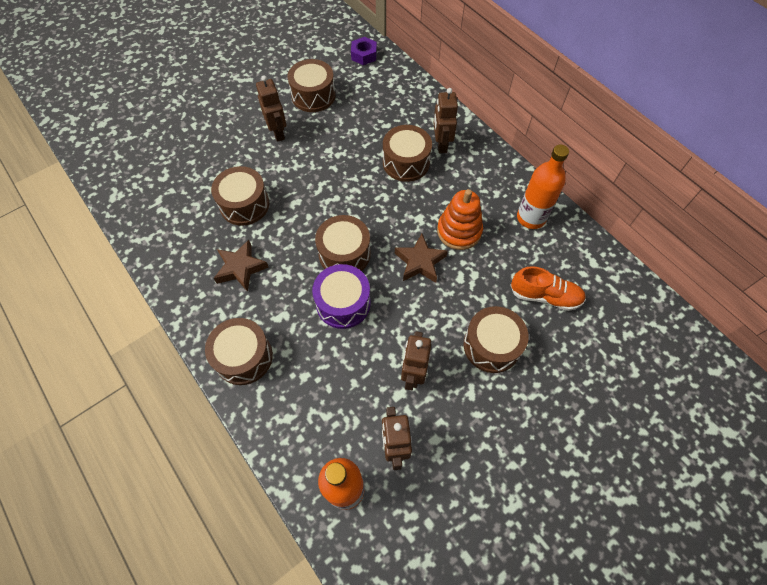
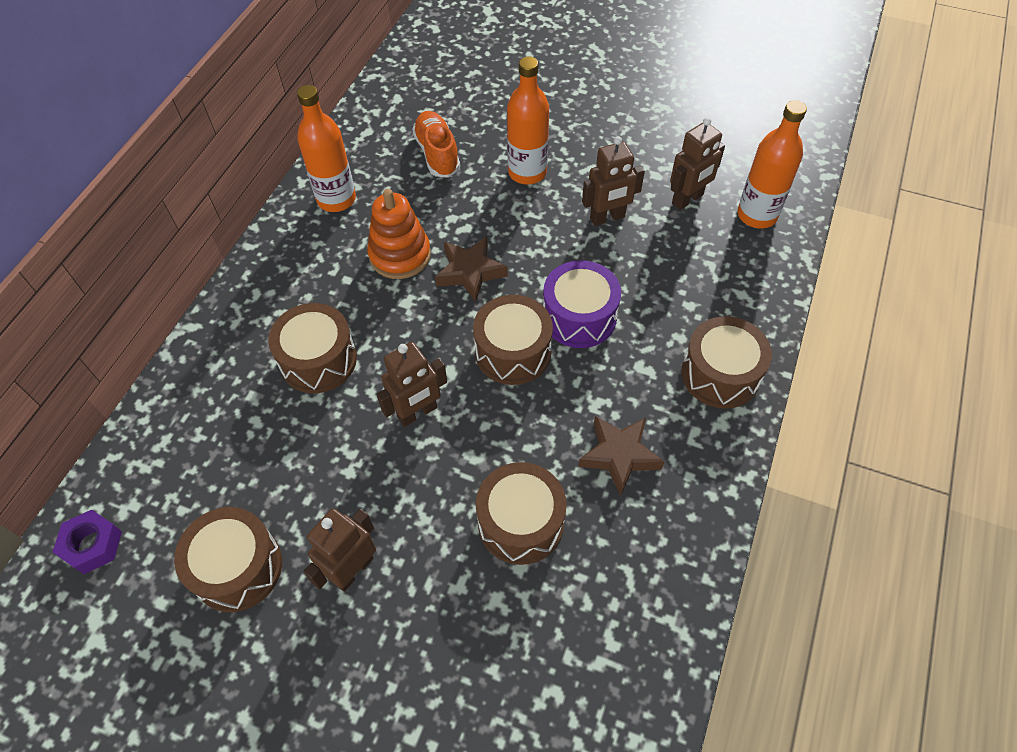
camera: 120 degrees left, 5 degrees down
brown robot [433,88,458,153] -> brown robot moved to [377,342,447,427]
brown drum [464,306,529,373] -> orange bottle [507,57,549,185]

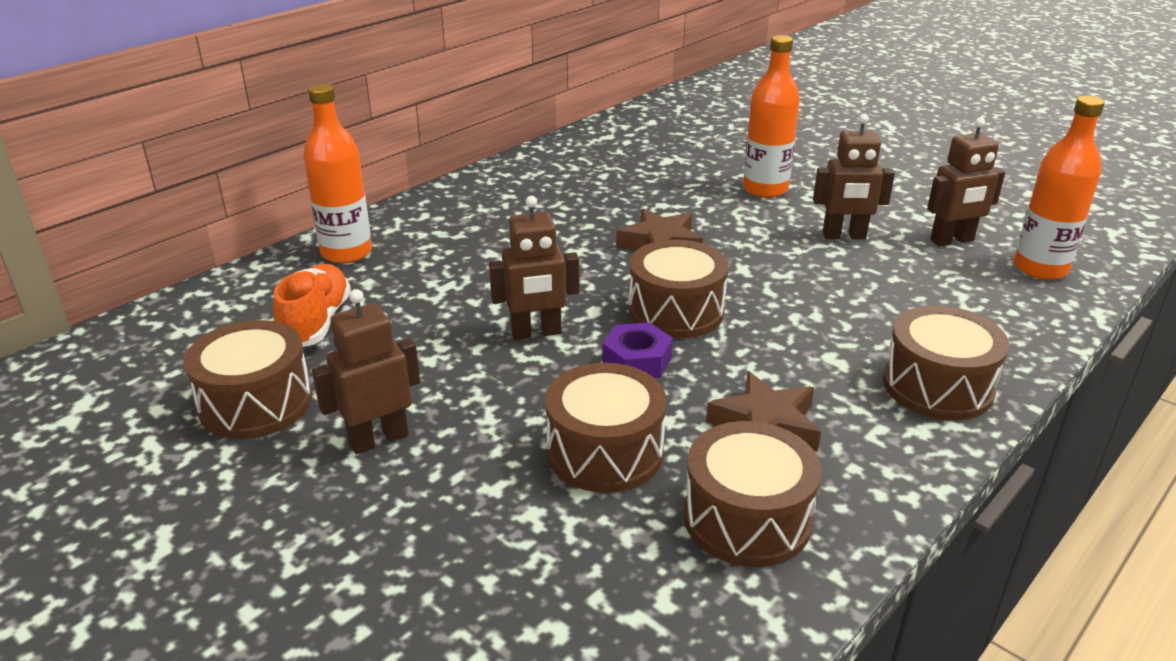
camera: 20 degrees right, 25 degrees down
purple nut [53,510,122,574] -> purple nut moved to [602,322,673,378]
brown drum [269,303,357,393] -> brown drum moved to [684,421,822,567]
orange bottle [297,85,356,212] -> orange bottle moved to [303,83,372,263]
orange stacking toy [367,189,431,279] -> none
orange shoe [412,111,460,178] -> orange shoe moved to [273,264,351,347]
purple drum [543,260,621,348] -> none

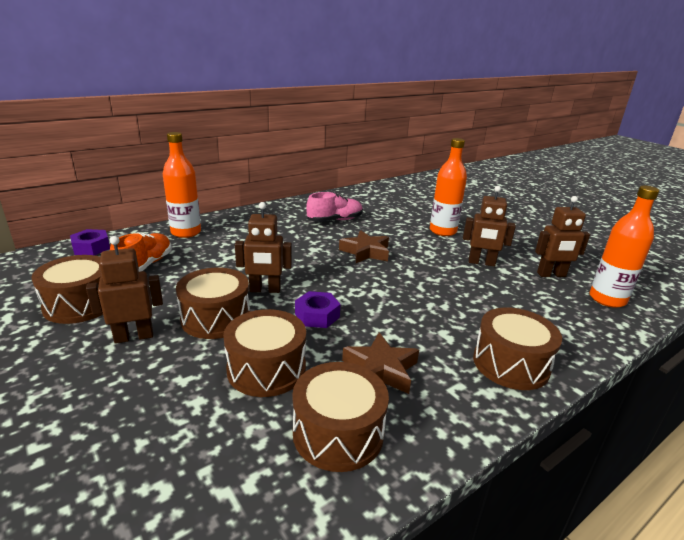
camera: 10 degrees right, 5 degrees down
brown drum [628,240,728,339] -> brown drum moved to [176,268,250,339]
none -> purple nut [70,229,110,255]
none -> pink shoe [306,192,363,222]

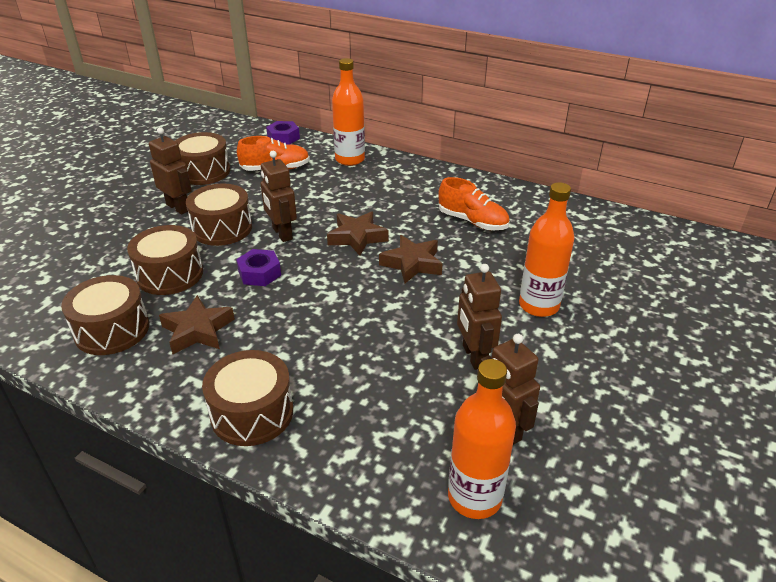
camera: 65 degrees right, 10 degrees up
pink shoe [306,192,363,222] -> orange shoe [439,177,510,230]
none -> brown star [327,211,389,256]

